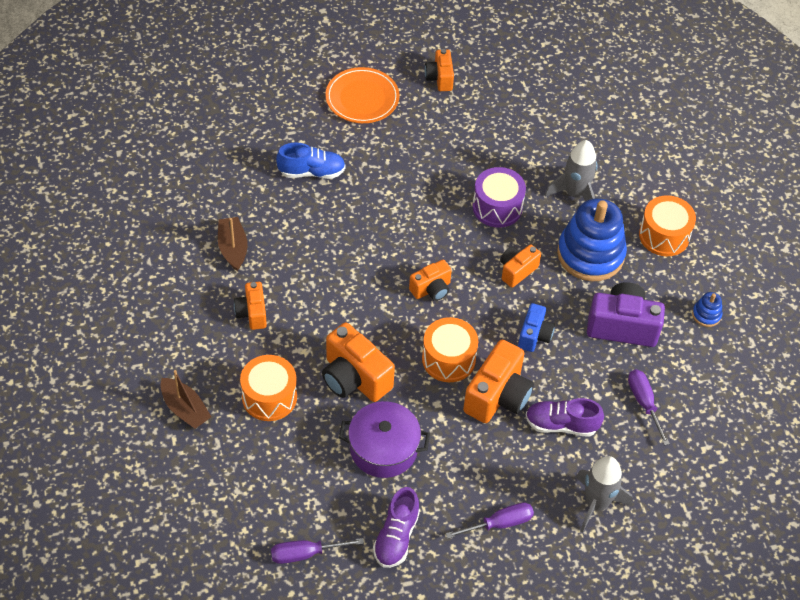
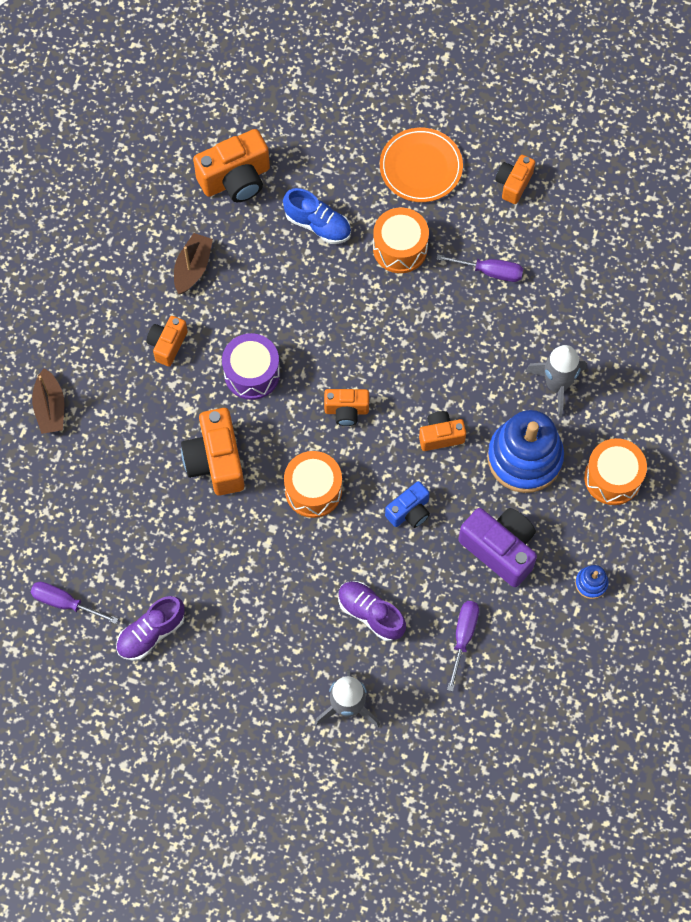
camera: 35 degrees right, 15 degrees up
orange drum [240,355,297,421] -> orange drum moved to [373,208,429,273]
purple pot [339,401,430,478] -> none
purple screwdriver [446,502,534,539] -> purple screwdriver moved to [437,254,523,282]
orange camera [463,340,534,423] -> orange camera moved to [193,129,270,202]
purple drum [473,167,526,228] -> purple drum moved to [222,333,280,400]

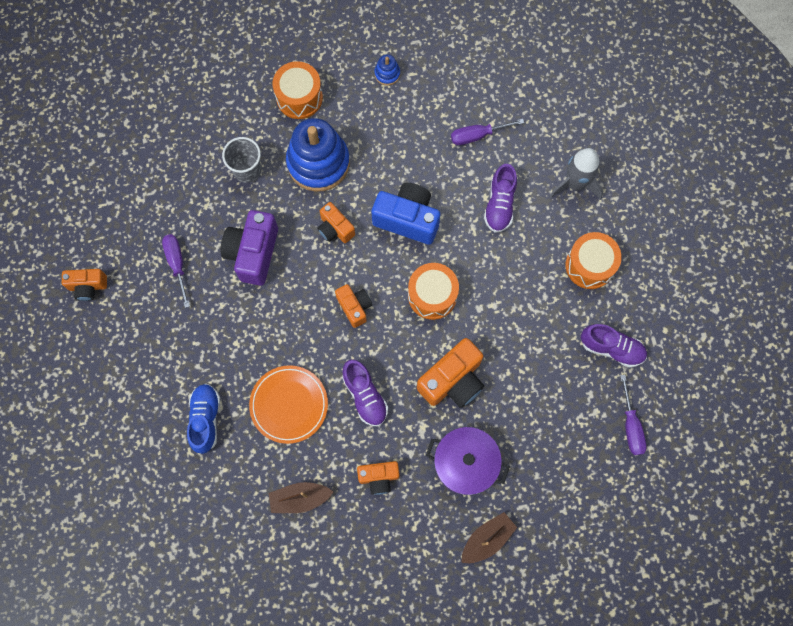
camera: 120 degrees left, 5 degrees up
orange camera [193,129,270,202] -> none
purple drum [222,333,280,400] -> purple shoe [342,359,388,426]
orange drum [373,208,429,273] -> orange drum moved to [566,232,622,289]
orange plate [380,128,463,202] -> orange plate moved to [249,365,328,444]
blue camera [385,481,430,528] -> blue camera [372,183,440,245], size x1.70
purple camera [458,508,537,587] -> purple camera moved to [221,210,278,286]
grey rocket [525,345,587,418] -> grey cup [222,137,261,183]
none -> purple pot [426,427,509,495]

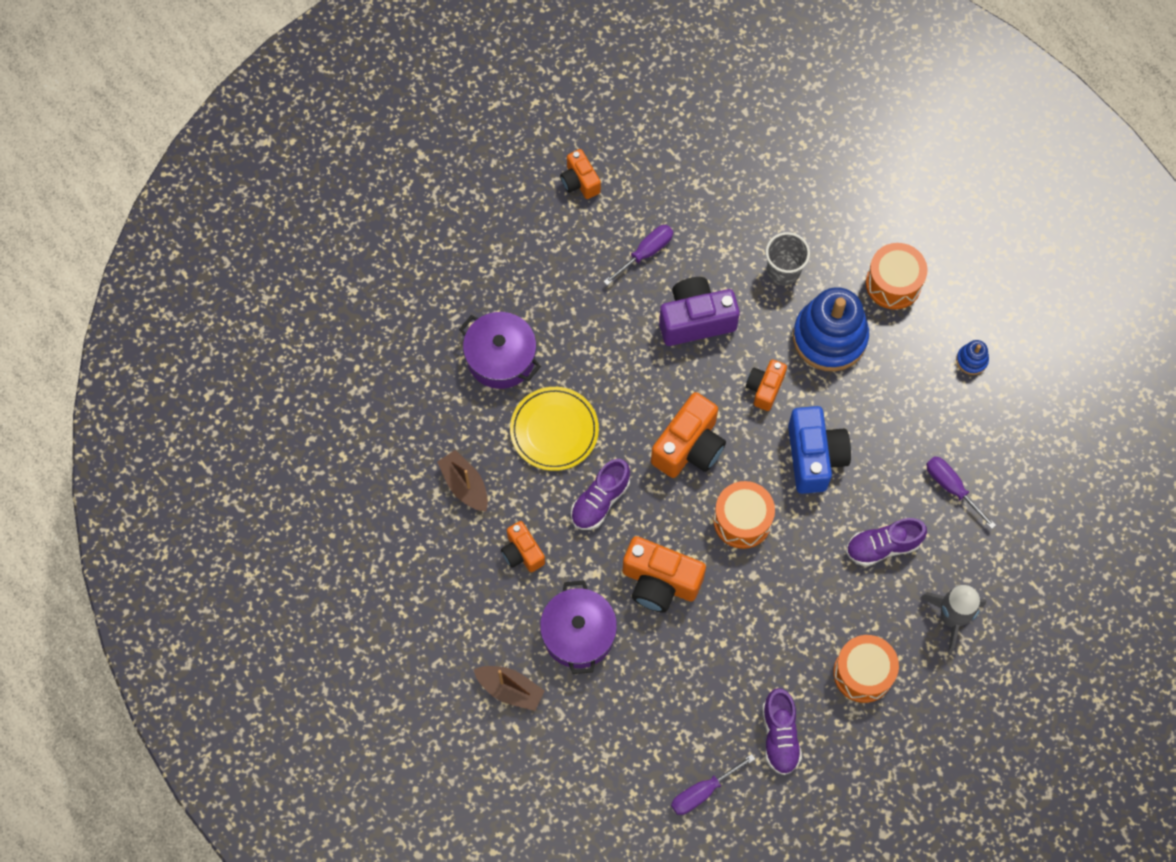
camera: 65 degrees right, 5 degrees down
blue shoe [187,384,220,454] -> purple pot [459,312,541,389]
orange plate [249,365,328,444] -> yellow plate [510,387,599,471]
orange camera [335,284,372,328] -> orange camera [651,392,726,478], size x1.70

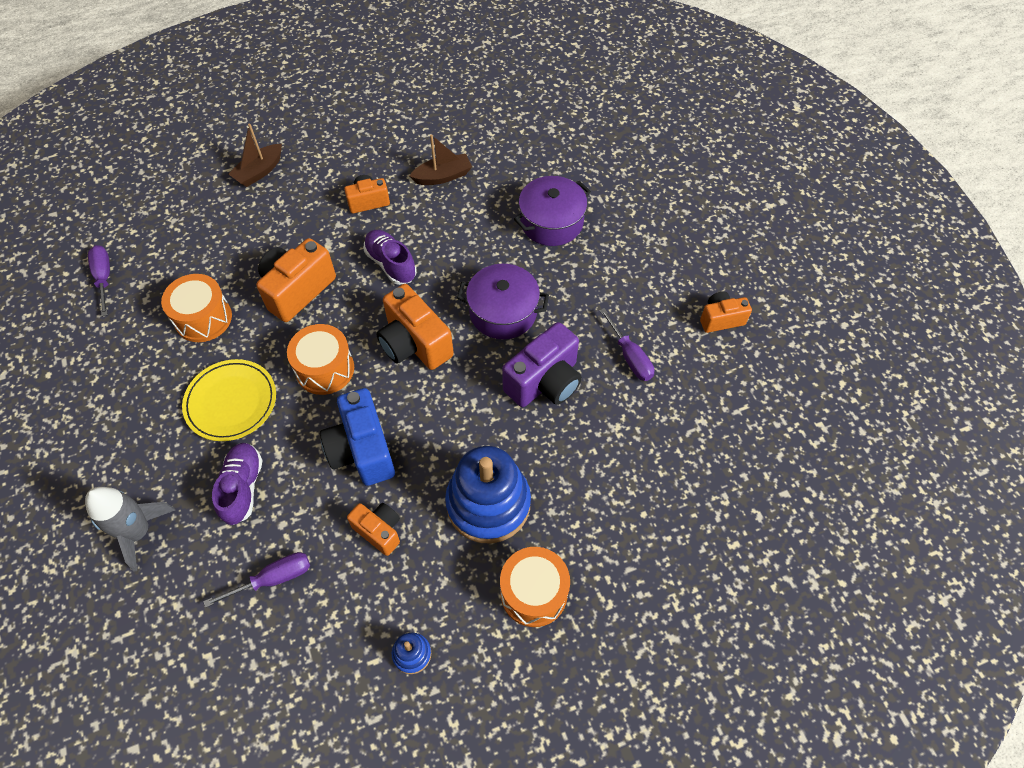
camera: 105 degrees right, 10 degrees down
yellow plate [510,387,599,471] -> yellow plate moved to [182,359,276,441]
purple pot [540,581,617,674] -> purple pot moved to [457,264,549,339]
purple camera [659,277,740,346] -> purple camera turned 45 degrees clockwise [502,322,582,407]
orange camera [746,359,787,411] -> orange camera moved to [347,503,400,556]
purple shoe [762,688,802,775] -> none
grey cup [766,232,810,285] -> none
blue camera [788,406,851,494] -> blue camera turned 60 degrees clockwise [320,388,395,486]
orange drum [833,635,899,703] -> orange drum moved to [161,274,232,342]

